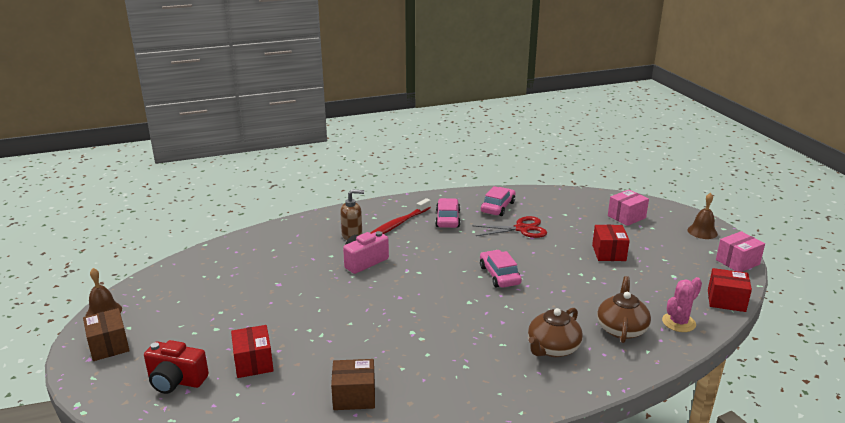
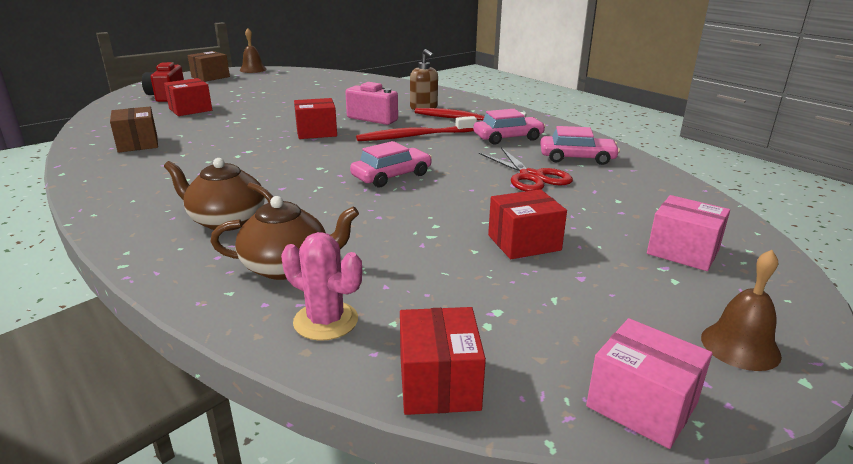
camera: 70 degrees right, 0 degrees up
none -> red box [294,98,337,139]
none -> red toothbrush [356,116,477,141]

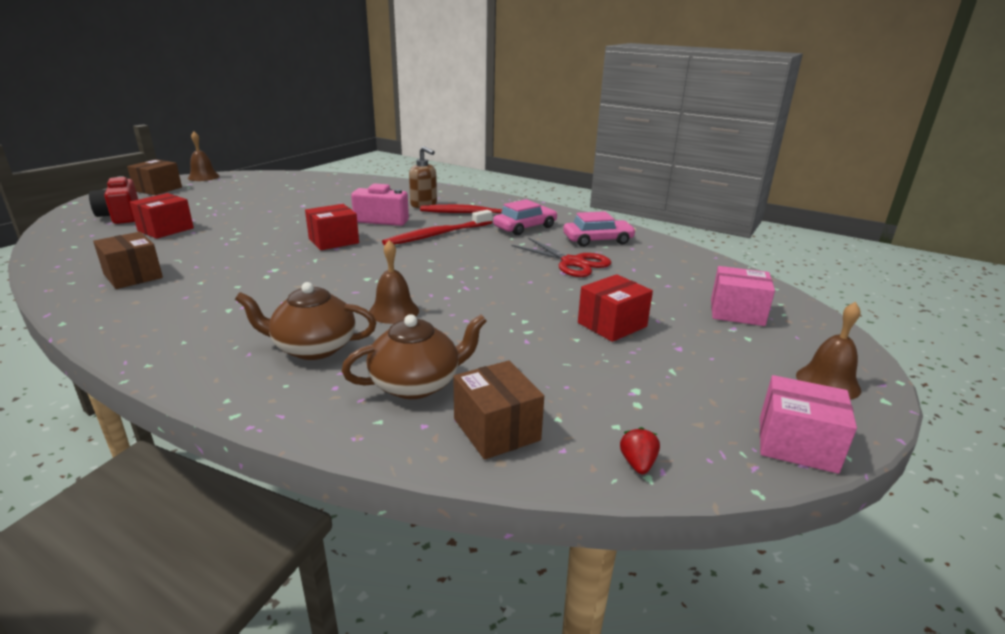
camera: 20 degrees left, 0 degrees up
pink cactus [281,232,362,341] -> brown box [453,361,544,460]
pink car [350,141,432,188] -> none
red box [400,307,486,415] -> red strawberry [620,427,660,474]
none -> brown bell [369,240,419,324]

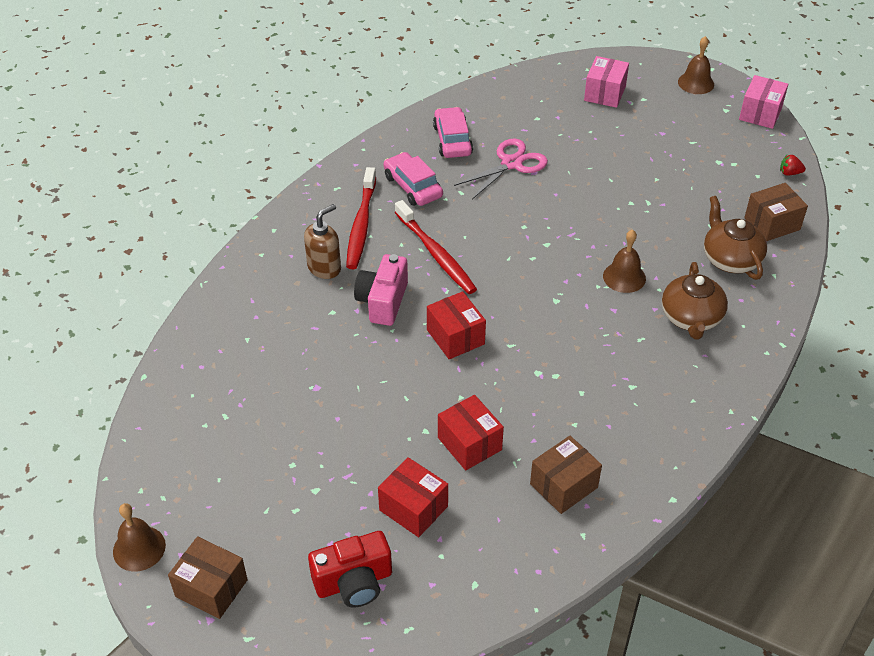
camera: 85 degrees left, 20 degrees up
red scissors [511,238,611,277] -> pink scissors [454,139,548,199]
red box [578,274,653,342] -> red box moved to [438,395,504,470]

